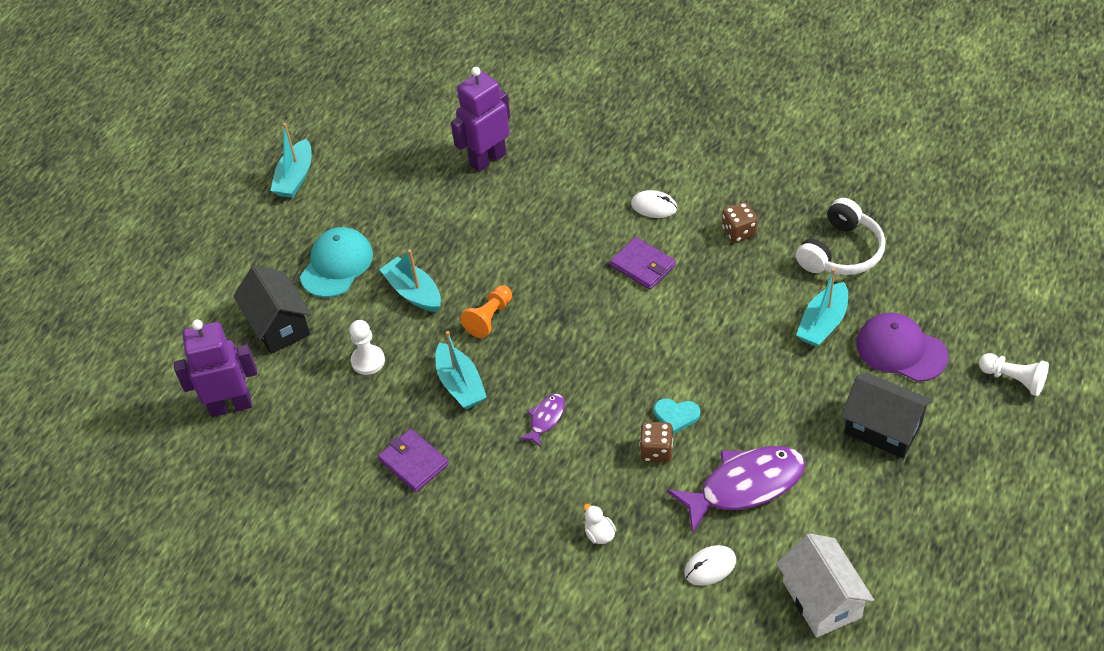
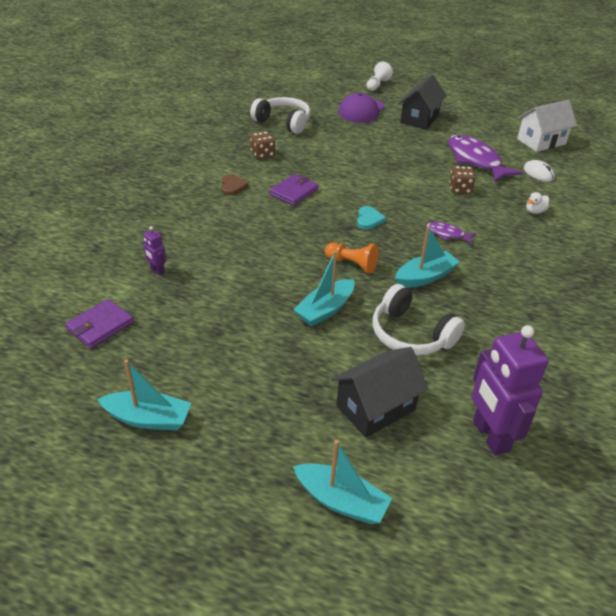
camera: 100 degrees left, 10 degrees down
turquoise cap [300,227,373,297] -> none
white pawn [349,320,385,375] -> white headphones [373,284,465,355]
purple wallet [378,429,449,492] -> purple wallet moved to [65,299,134,348]
purple robot [451,67,510,172] -> purple robot [143,226,166,276], size x0.45
white mouse [631,190,677,218] -> brown heart [221,174,249,196]
turquoise heart [654,398,700,434] -> turquoise heart moved to [357,206,386,230]
turquoise boat [796,268,848,347] -> turquoise boat moved to [293,440,392,524]

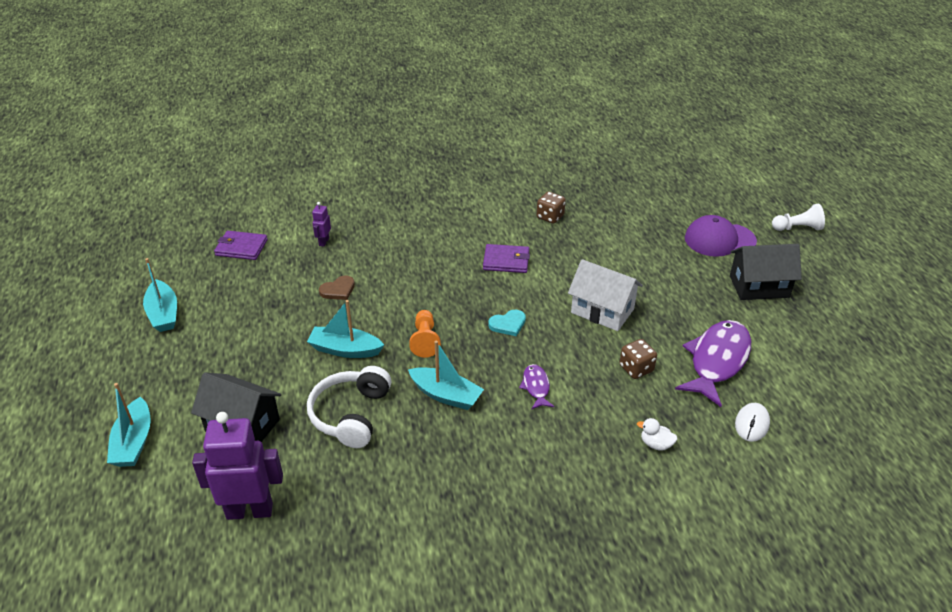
camera: 60 degrees right, 0 degrees up
brown heart [221,174,249,196] -> brown heart moved to [319,276,355,300]
white headphones [250,97,311,134] -> none
purple robot [472,325,548,455] -> purple robot turned 45 degrees clockwise [192,412,283,520]
white house [517,100,577,152] -> white house moved to [568,259,643,331]

